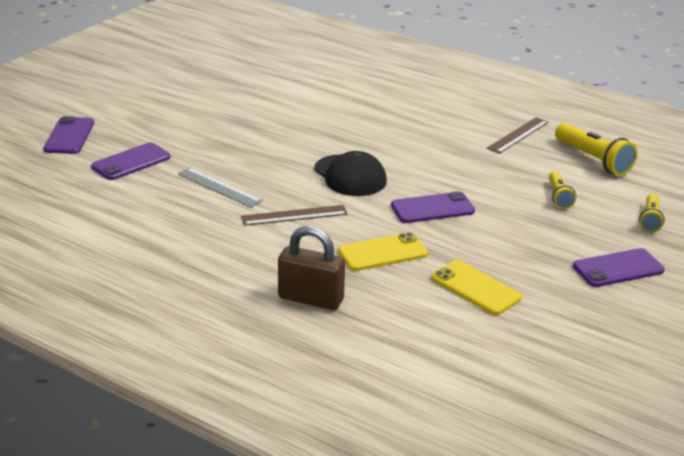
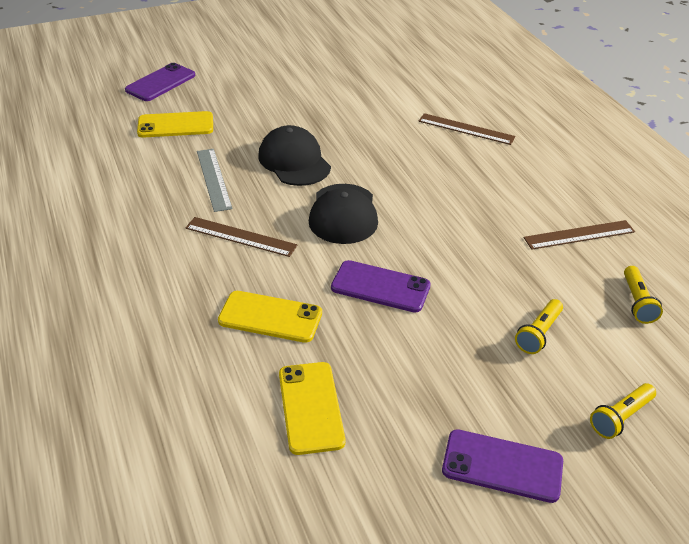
camera: 35 degrees right, 10 degrees up
purple phone [91,142,171,180] -> yellow phone [137,111,213,138]
brown padlock [278,226,345,310] -> none
yellow flashlight [555,123,637,176] -> yellow flashlight [624,266,663,324], size x0.59
none -> black cap [258,125,331,186]
none -> brown ruler [419,113,516,145]

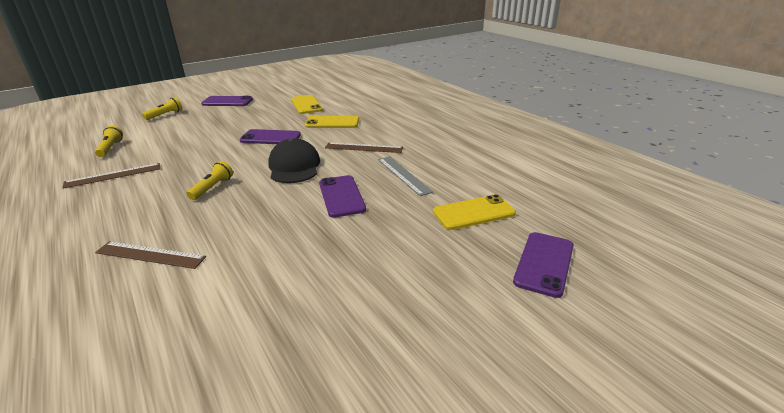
camera: 170 degrees right, 10 degrees down
black cap [258,125,331,186] -> purple phone [319,175,366,218]
yellow flashlight [515,299,563,354] -> yellow flashlight moved to [186,161,233,200]

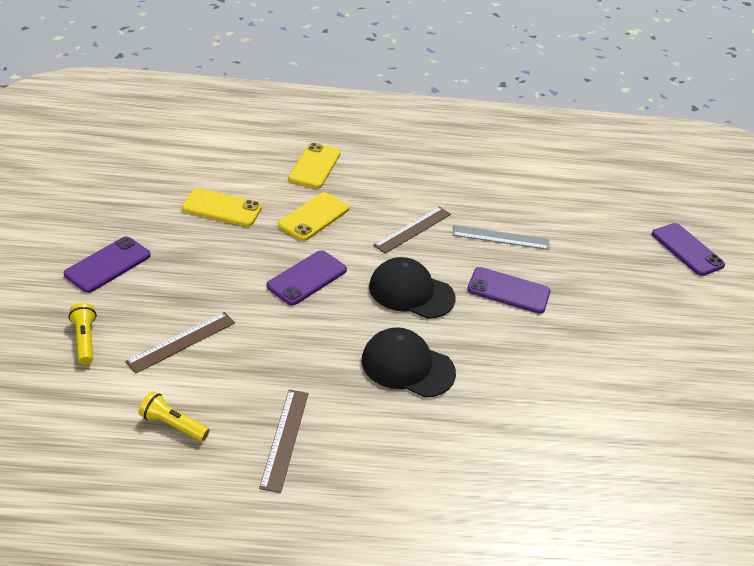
camera: 60 degrees left, 10 degrees up
brown ruler [95,241,206,269] -> brown ruler moved to [125,312,235,374]
yellow flashlight [186,161,233,200] -> black cap [362,327,456,398]
yellow phone [433,194,516,230] -> yellow phone moved to [288,143,341,188]

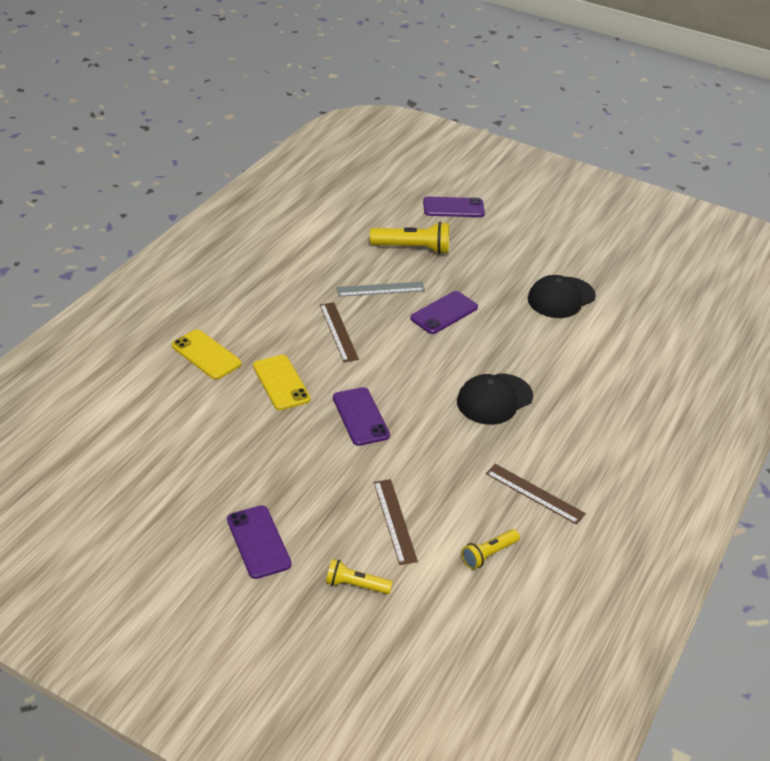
camera: 60 degrees left, 0 degrees up
yellow phone [182,188,262,226] -> none
black cap [369,257,456,319] -> black cap moved to [528,275,596,318]
grey ruler [452,225,550,250] -> grey ruler turned 45 degrees clockwise [336,282,425,297]
none -> yellow flashlight [370,221,449,254]

